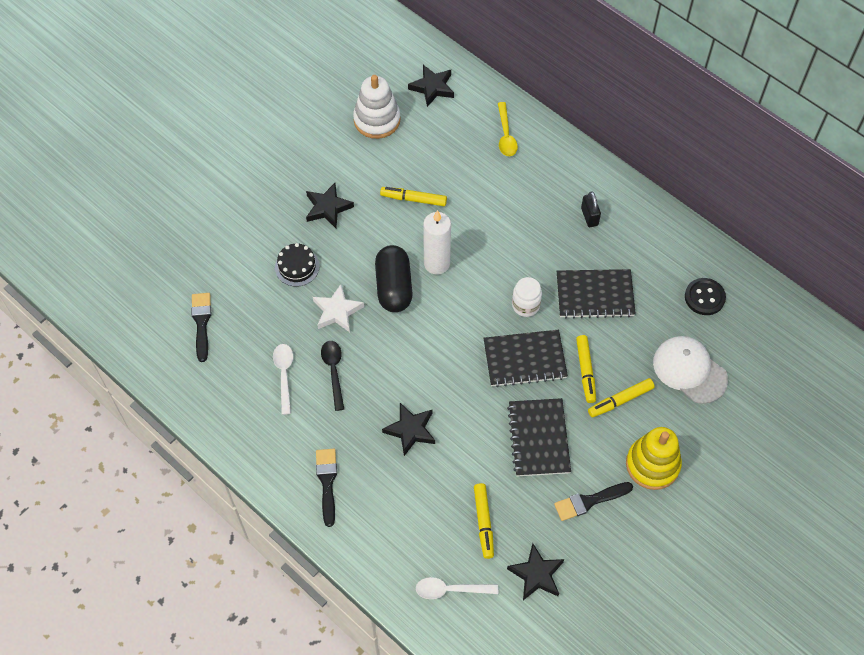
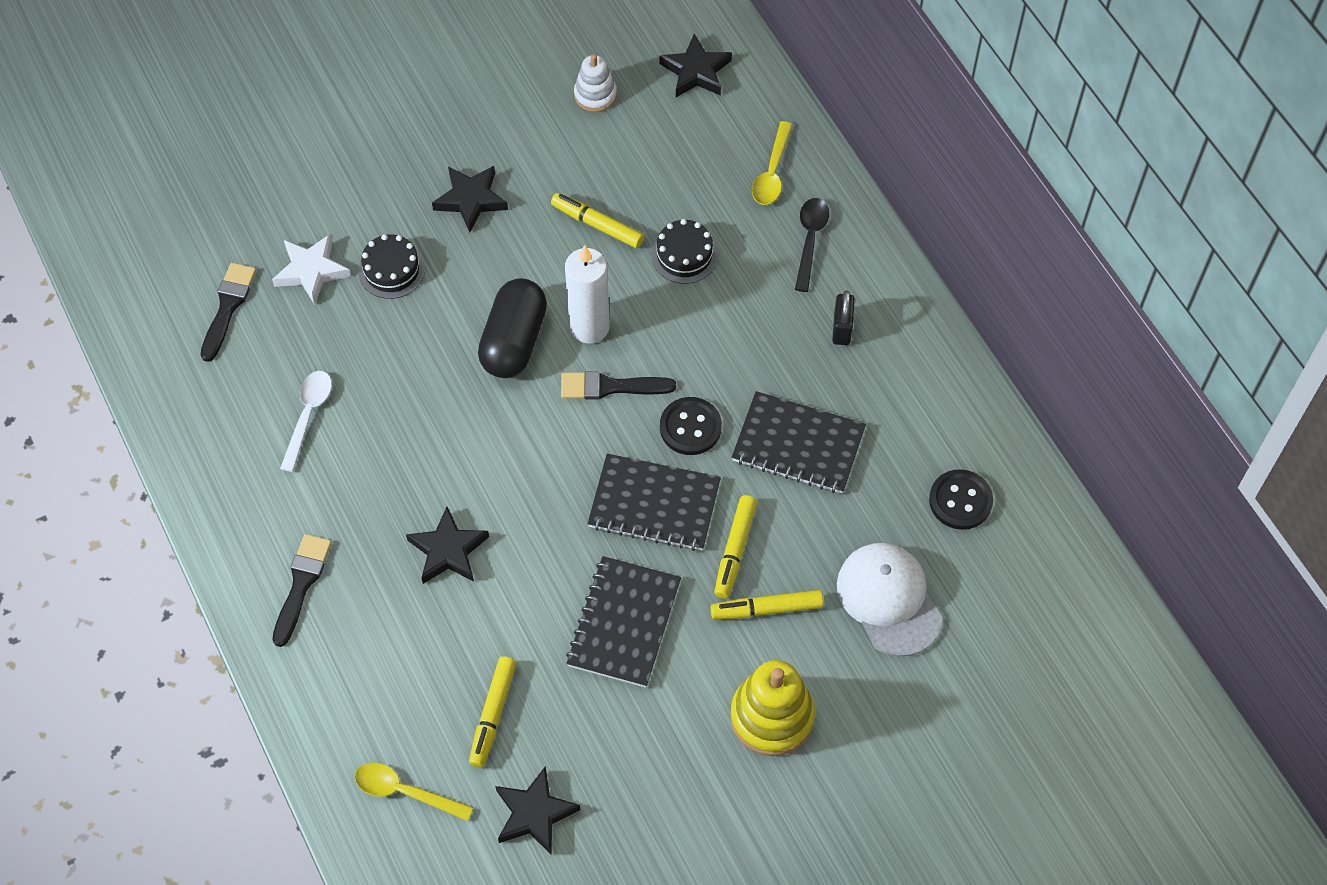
camera: 20 degrees right, 0 degrees up
white star [313,284,364,332] -> white star moved to [272,234,351,305]
black spoon [321,341,344,411] -> black spoon moved to [795,198,829,292]
white stacking toy [353,75,400,139] -> white stacking toy [574,54,617,112], size x0.60
white spoon [416,577,498,599] -> yellow spoon [355,763,474,821]
white jar [512,277,542,317] -> black button [660,397,722,455]
black brush [554,482,633,521] -> black brush moved to [561,371,676,400]
none -> black cake [651,219,718,284]

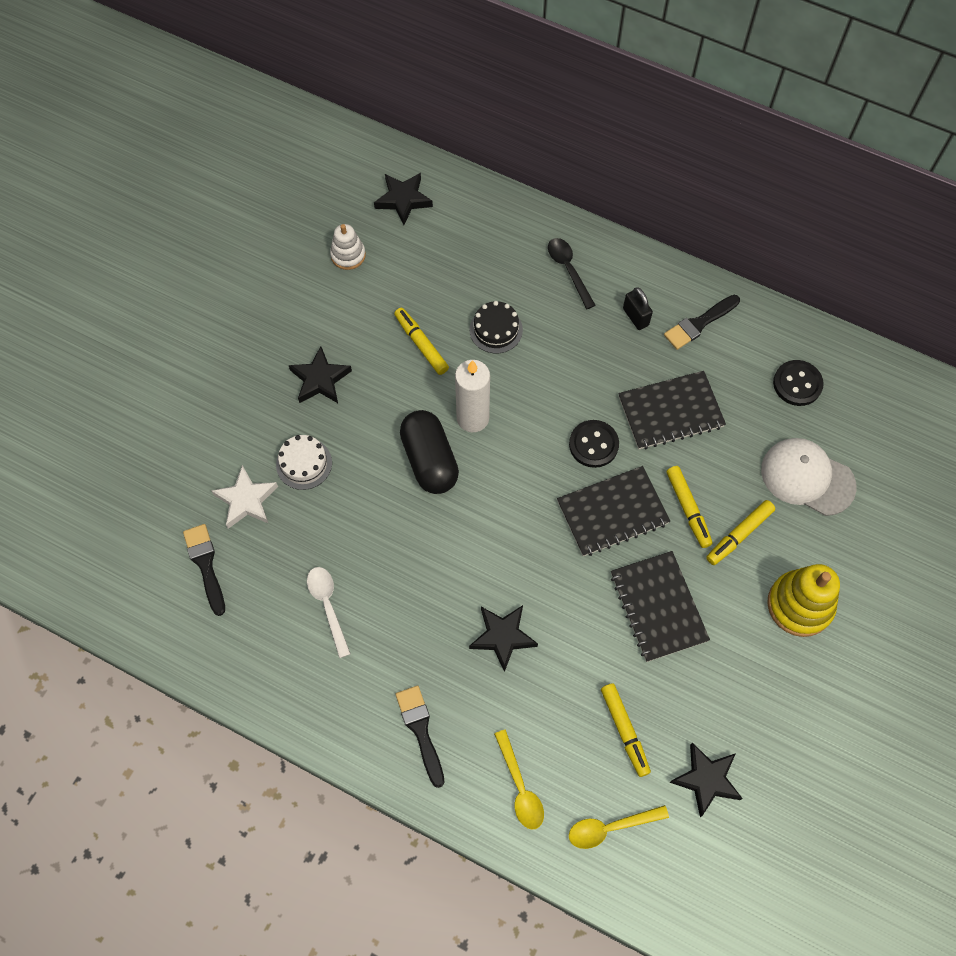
camera: 35 degrees left, 5 degrees up
black cake [358,234,425,299] -> white cake [276,435,332,490]
yellow marker [551,193,644,248] -> yellow marker turned 60 degrees clockwise [394,308,449,375]
black brush [561,371,676,400] -> black brush moved to [664,295,740,350]
yellow spoon [752,121,793,205] -> yellow spoon moved to [494,730,544,830]

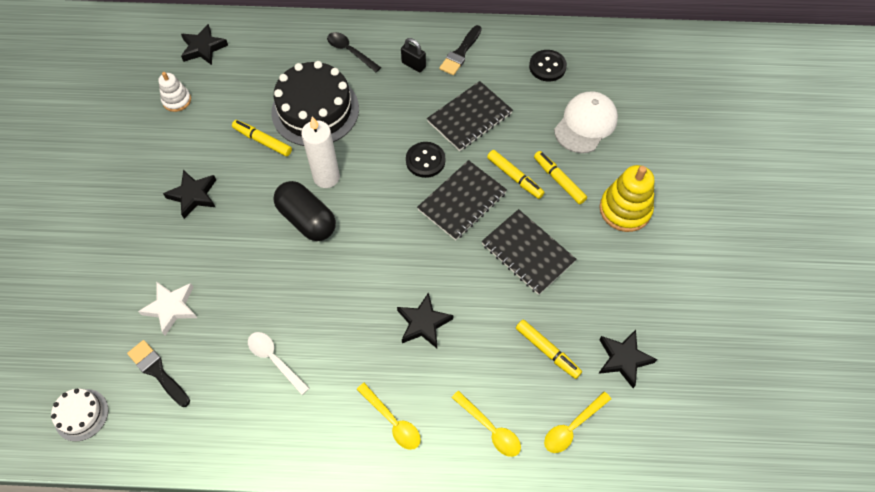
camera: 25 degrees left, 5 degrees down
white cake [276,435,332,490] -> white cake moved to [51,389,108,441]
black brush [396,685,445,788] -> yellow spoon [357,383,421,450]
black cake [470,301,523,354] -> black cake [271,61,359,146], size x2.04
yellow marker [706,500,775,565] -> yellow marker turned 120 degrees clockwise [534,151,587,204]
white cap [761,438,856,516] -> white cap turned 120 degrees clockwise [554,91,618,153]

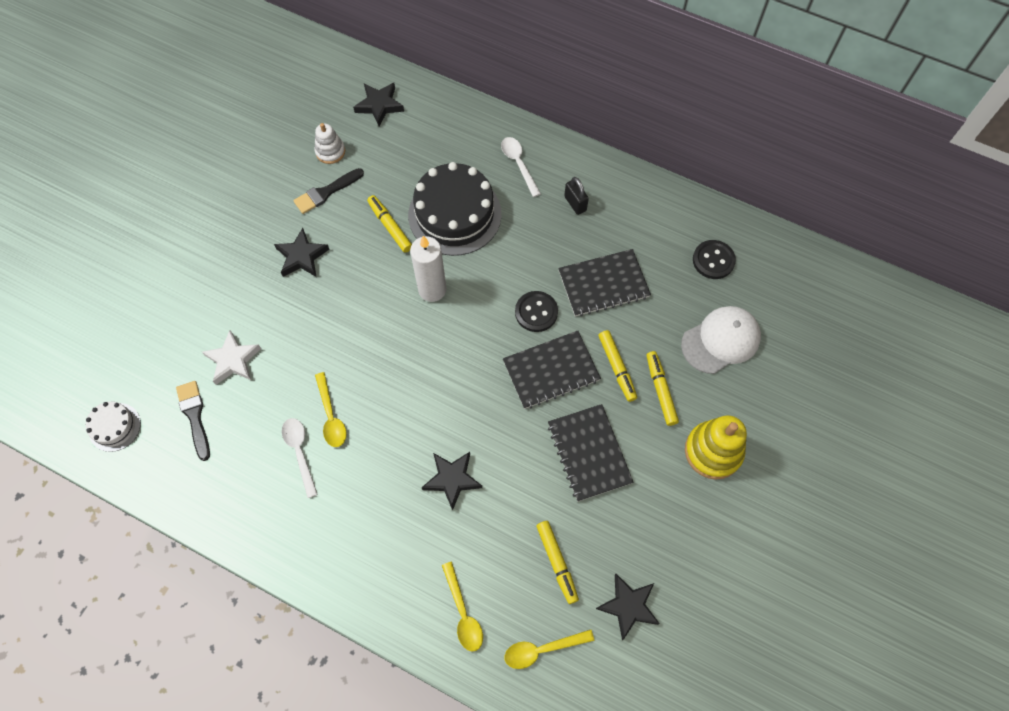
camera: 25 degrees right, 5 degrees up
black capsule [274,181,336,241] -> none
black spoon [327,32,381,72] -> white spoon [501,137,541,197]
yellow spoon [357,383,421,450] -> yellow spoon moved to [315,372,347,447]
black brush [439,25,482,75] -> black brush moved to [293,168,364,214]

